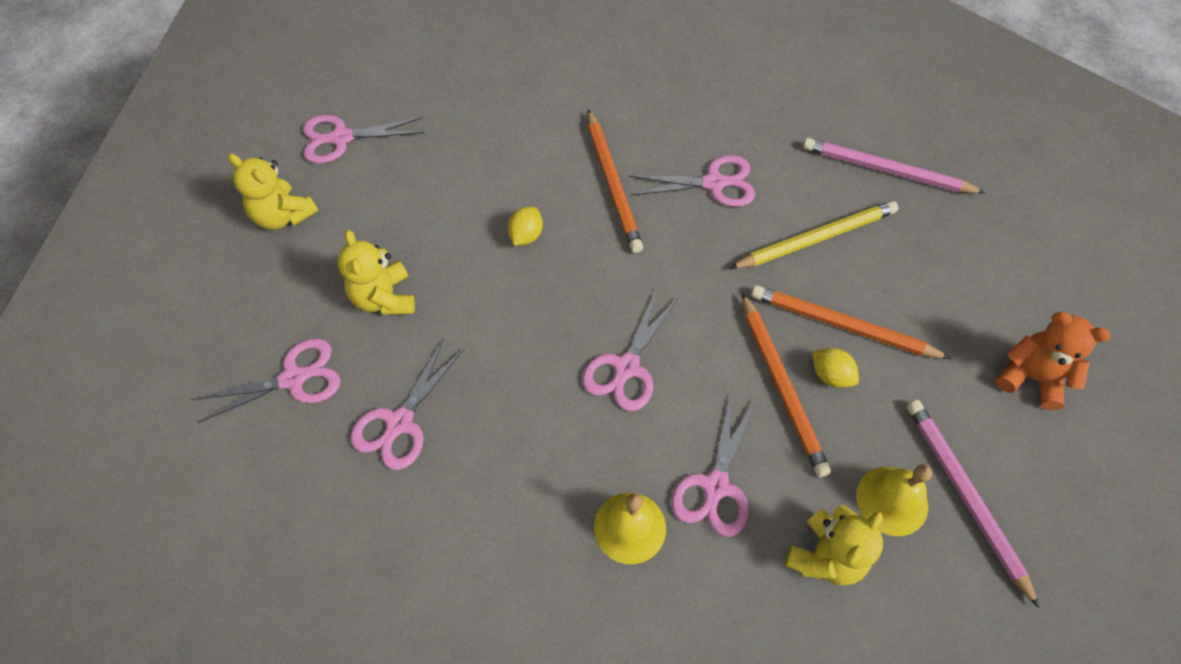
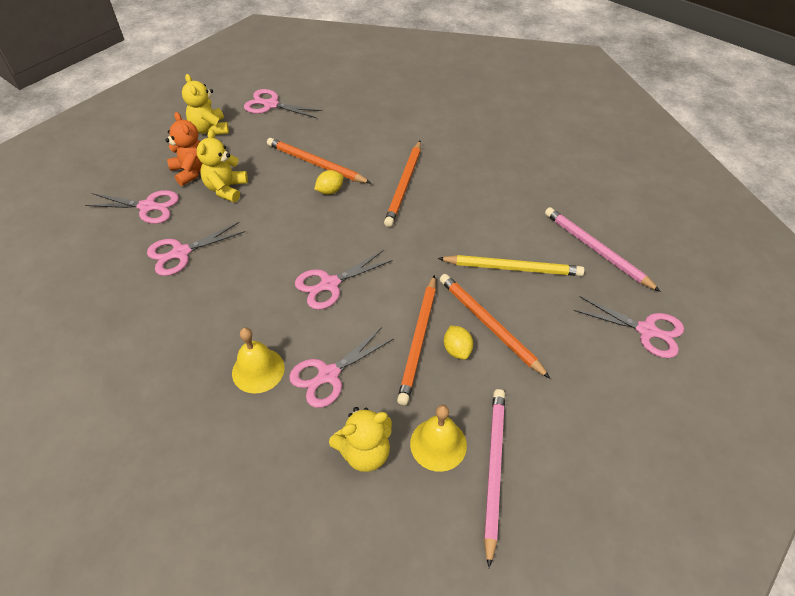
camera: 30 degrees right, 10 degrees down
pink scissors [629,155,755,207] -> pink scissors moved to [574,296,684,358]
orange teddy bear [996,312,1111,410] -> orange teddy bear moved to [166,112,202,186]
none -> orange pencil [267,138,371,183]

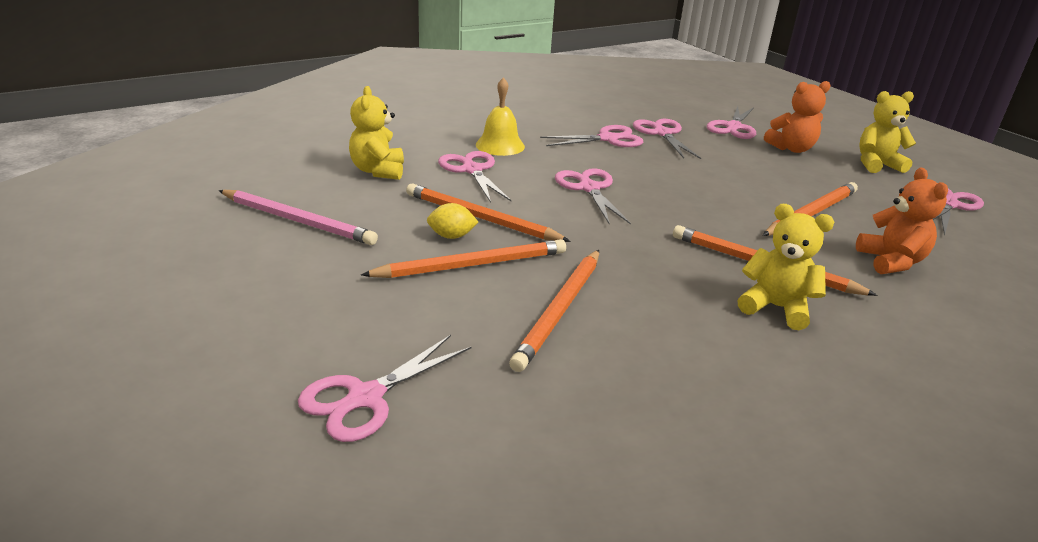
camera: 105 degrees right, 20 degrees down
yellow teddy bear [197,129,248,202] -> yellow teddy bear moved to [738,204,834,330]
yellow lemon [314,170,344,195] -> none
yellow bell [410,405,467,472] -> none
yellow pencil [438,255,585,276] -> orange pencil [509,250,599,372]
pink pencil [545,207,661,292] -> none
none -> pink scissors [540,125,643,147]
none -> orange teddy bear [856,168,948,274]

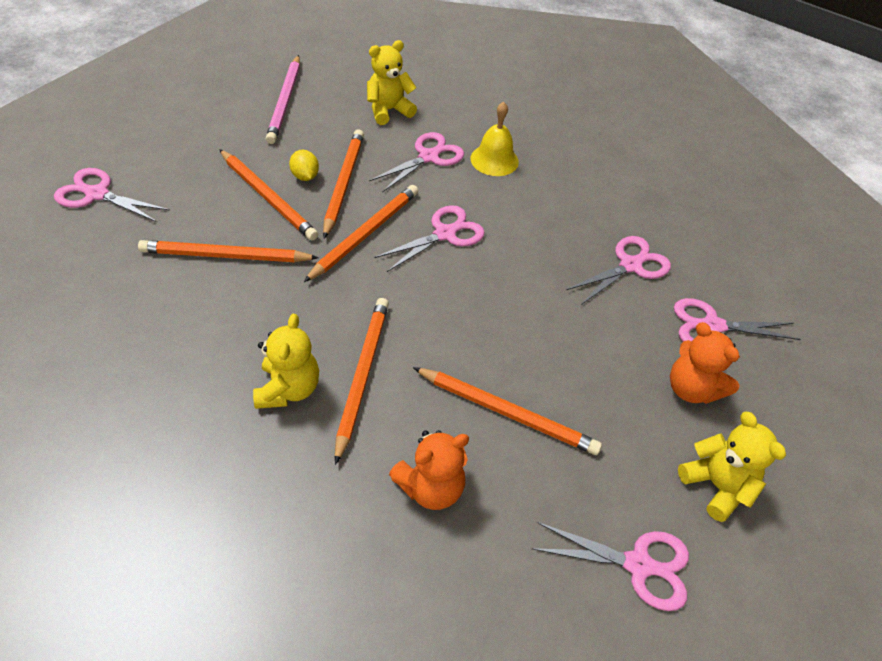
camera: 65 degrees right, 20 degrees up
pink scissors [540,125,643,147] -> none
none -> orange pencil [304,185,418,282]

